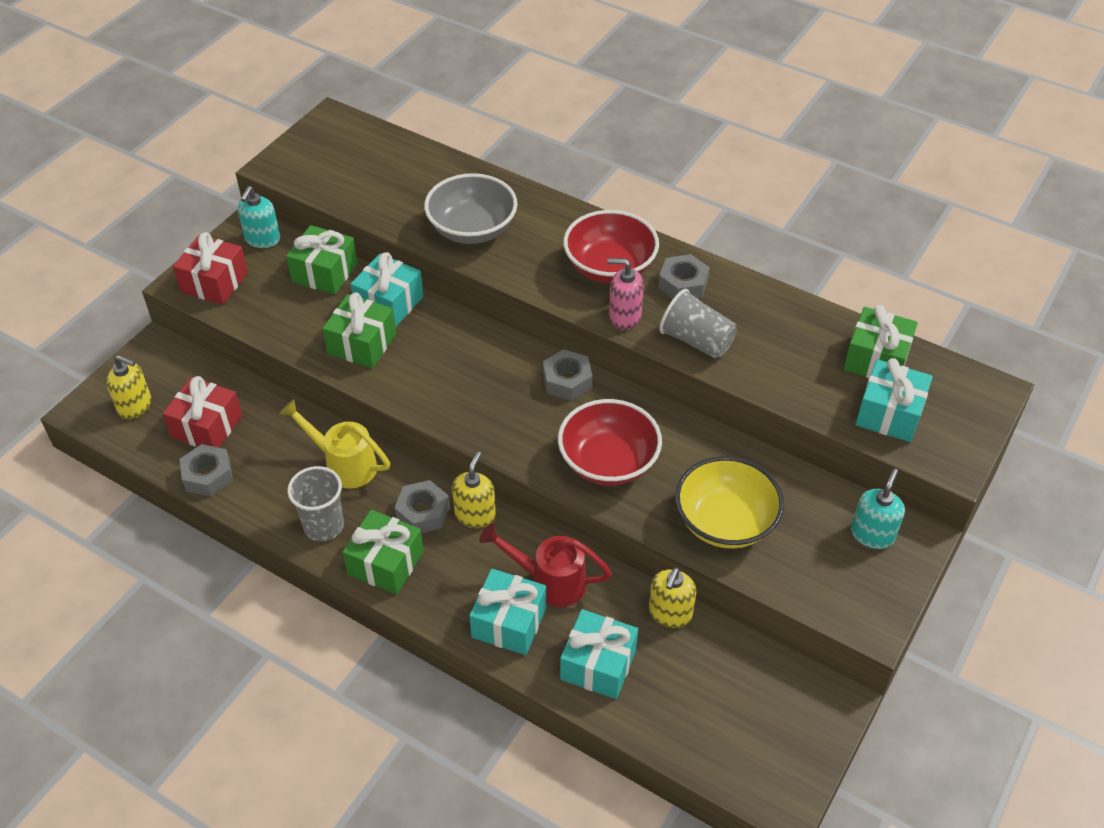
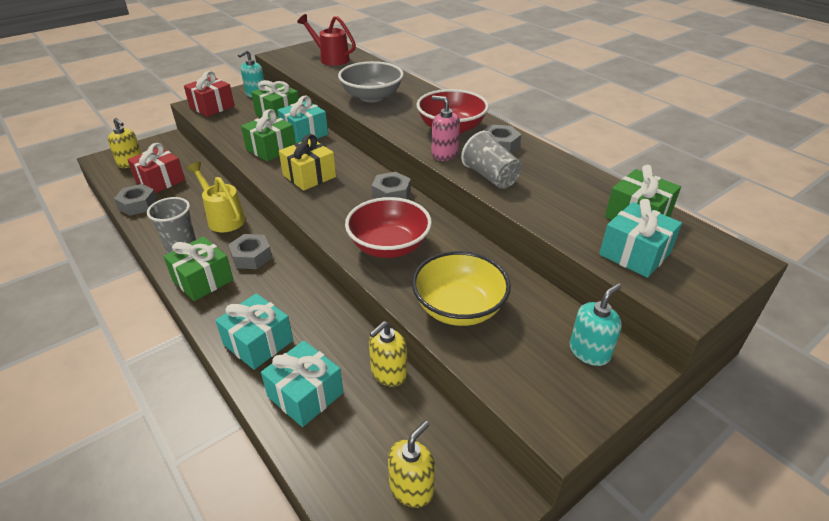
camera: 20 degrees right, 10 degrees down
yellow soap dispenser [452,452,496,528] -> yellow soap dispenser moved to [388,421,435,508]
red watering can [479,523,612,607] -> red watering can moved to [297,14,356,66]
none -> yellow gift [279,134,336,191]

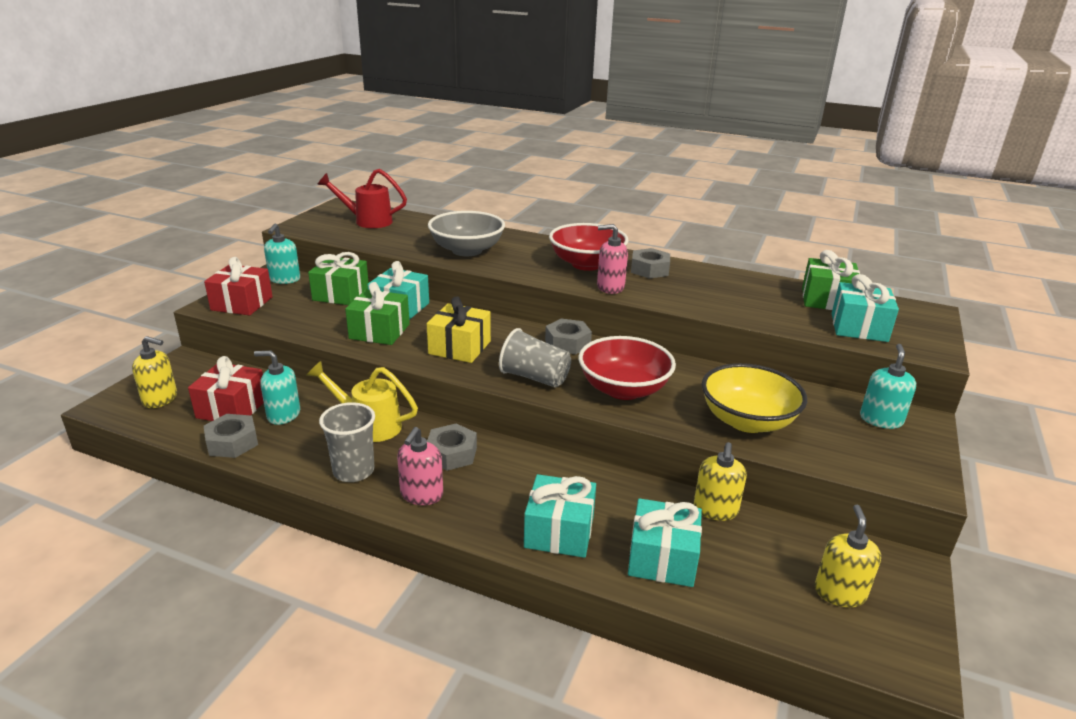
camera: 30 degrees left, 10 degrees down
green gift [163,236,233,301] -> pink soap dispenser [397,427,443,505]
grey cup [461,131,522,189] -> grey cup moved to [499,328,571,388]
none -> turquoise soap dispenser [254,351,300,425]

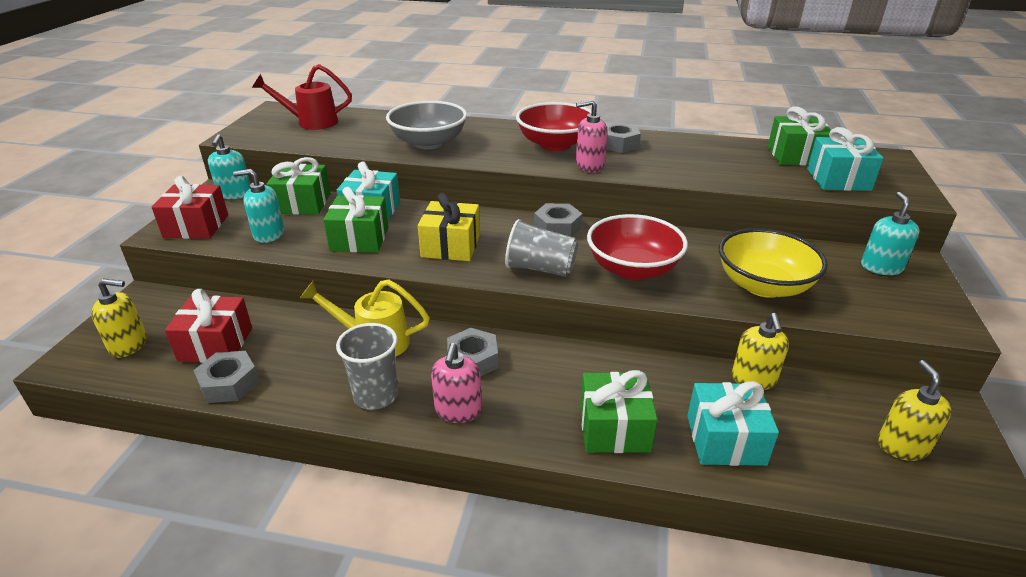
camera: 10 degrees left, 5 degrees up
turquoise soap dispenser [254,351,300,425] -> turquoise soap dispenser moved to [233,169,284,243]
turquoise gift [524,474,596,558] -> green gift [580,370,657,453]

